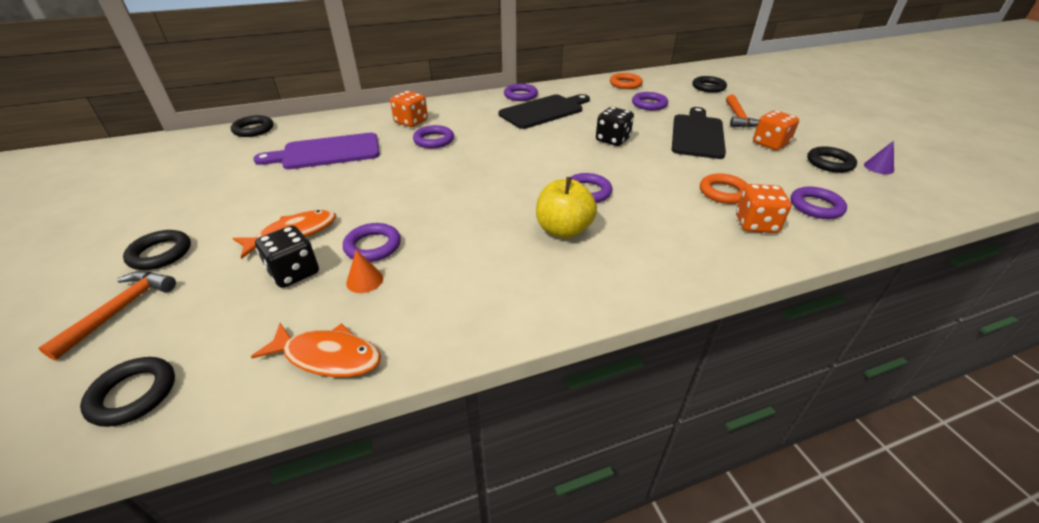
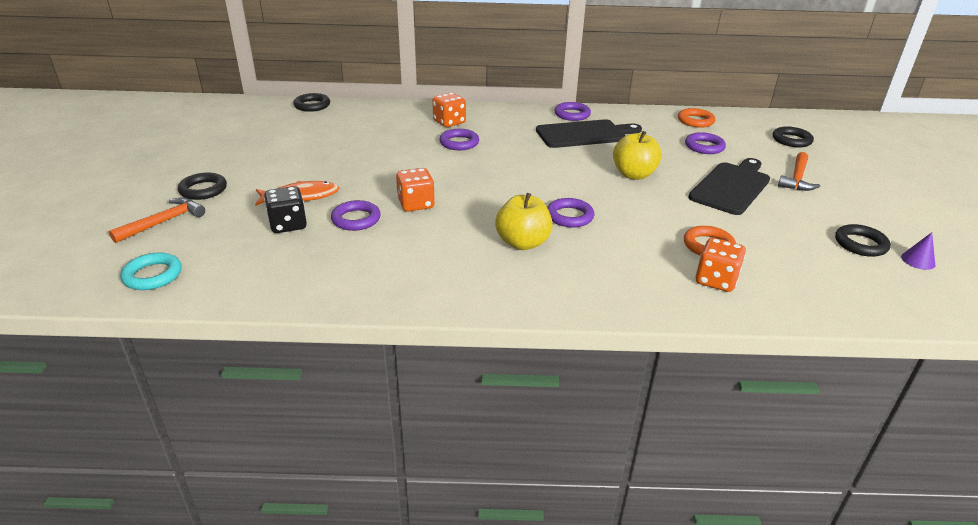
camera: 20 degrees right, 5 degrees down
black ring [80,357,175,427] -> turquoise ring [120,252,182,290]
orange fish [251,323,381,377] -> none
purple cutting board [253,133,380,169] -> none
orange cone [346,250,383,293] -> none
black dice [596,107,634,146] -> yellow apple [613,131,662,180]
orange dice [753,110,799,150] -> orange dice moved to [396,168,435,212]
purple ring [791,186,847,219] -> none

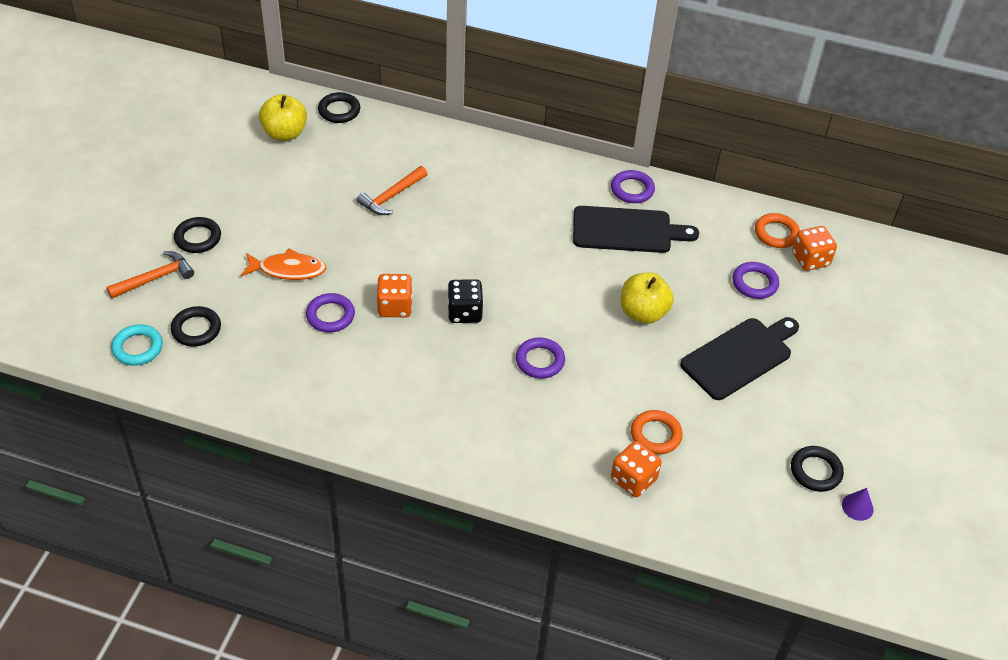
camera: 15 degrees right, 15 degrees up
black dice [264,186,307,233] -> black dice moved to [447,279,483,323]
orange dice [432,92,466,127] -> orange dice moved to [792,226,837,271]
purple ring [439,129,479,150] -> none
yellow apple [495,193,553,250] -> yellow apple moved to [259,94,307,141]
black ring [773,126,814,148] -> black ring moved to [171,306,221,347]
orange hammer [778,152,820,191] -> orange hammer moved to [357,166,427,215]

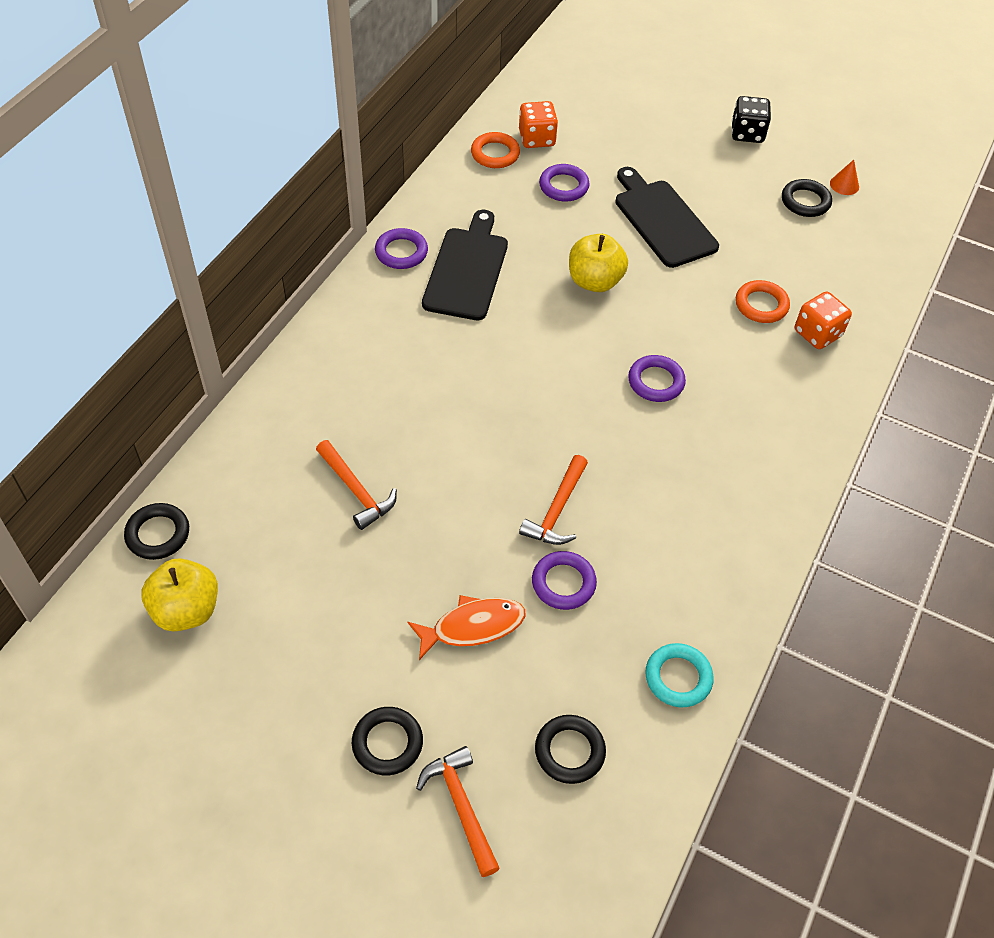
camera: 80 degrees left, 5 degrees up
turquoise ring [111,324,163,366] -> turquoise ring moved to [645,643,714,707]
orange fish [241,248,326,280] -> orange fish turned 60 degrees clockwise [408,595,525,660]
orange dice [376,274,413,317] -> orange hammer [519,455,588,545]
black dice [447,279,483,323] -> black dice moved to [732,96,771,143]
purple cone [842,488,874,521] -> orange cone [830,160,859,195]

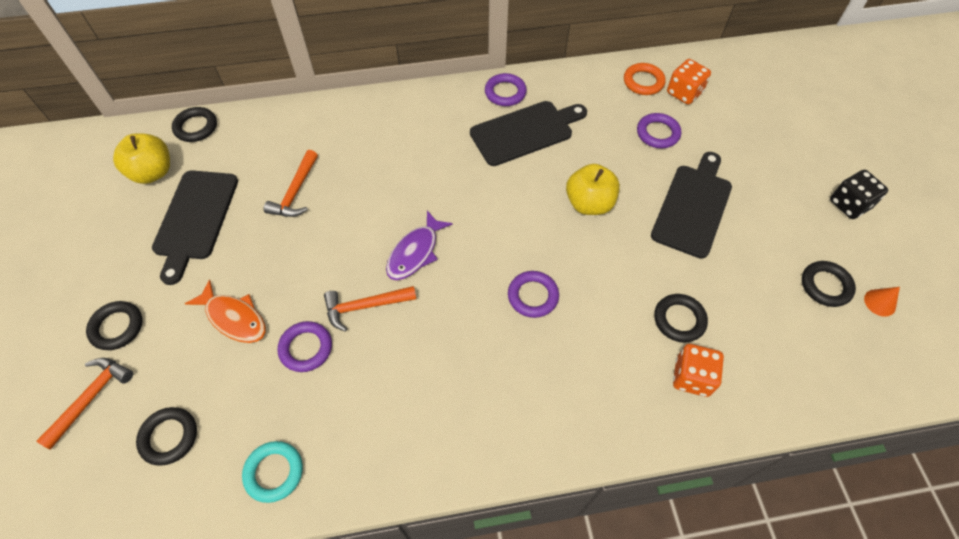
camera: 55 degrees right, 5 degrees up
orange ring [736,280,790,323] -> black ring [654,294,708,342]
none -> black cutting board [152,170,238,285]
none -> purple fish [386,211,453,280]

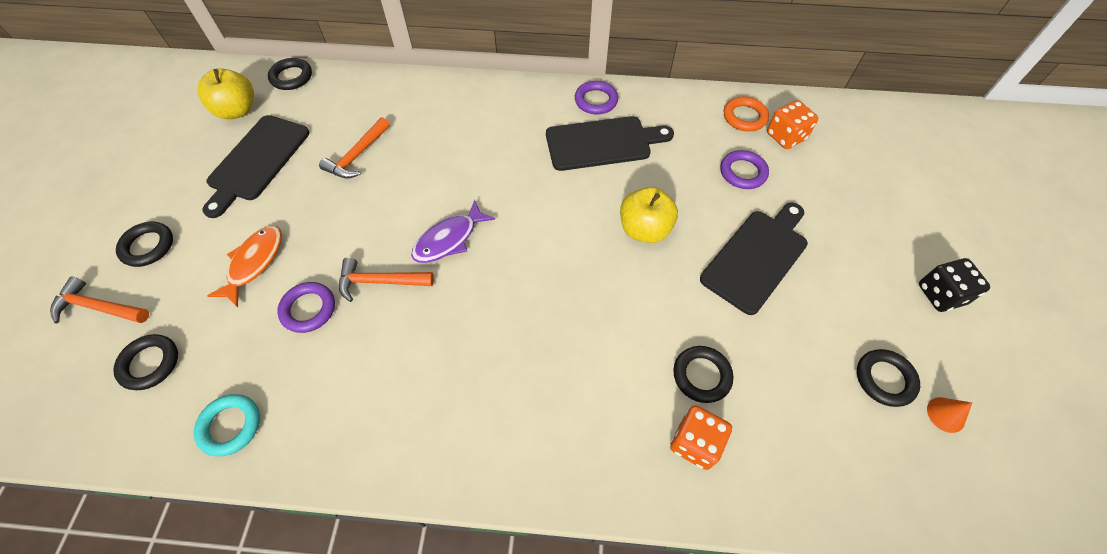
camera: 15 degrees right, 0 degrees up
orange hammer [37,358,133,450] -> orange hammer turned 120 degrees counterclockwise [50,277,149,323]
orange fish [185,279,266,343] -> orange fish turned 120 degrees counterclockwise [207,226,282,307]
purple ring [508,271,559,318] -> none

